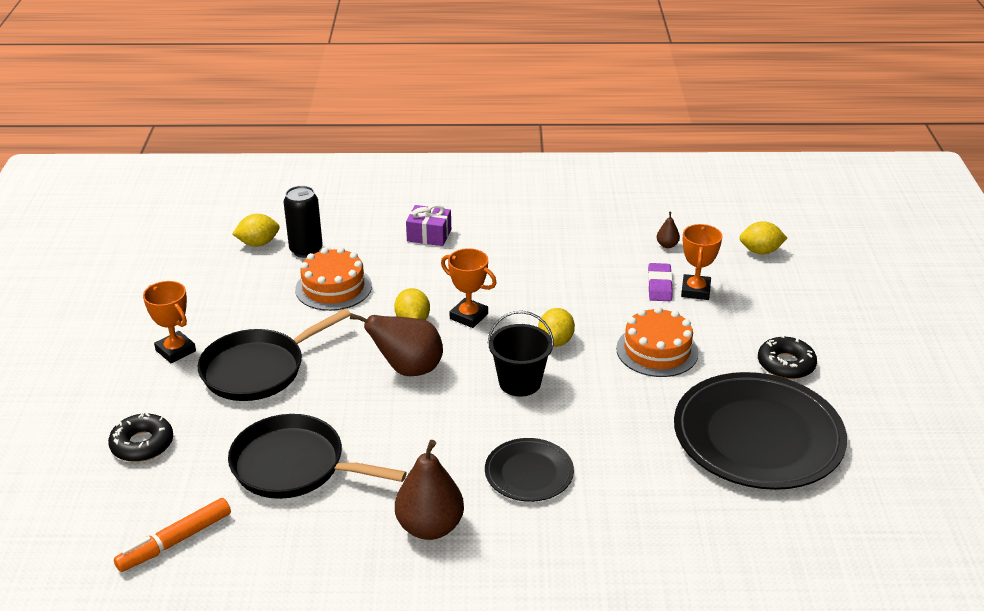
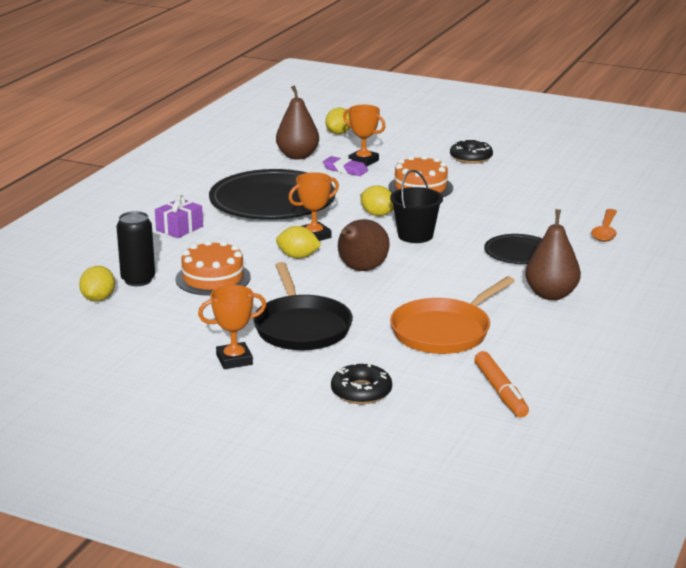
camera: 65 degrees left, 10 degrees down
black pan [228,414,407,499] -> orange pan [390,276,515,354]
brown pear [657,212,680,248] -> brown pear [276,85,319,160], size x2.23
black plate [674,372,847,490] -> black plate moved to [209,169,335,220]
none -> orange spoon [591,209,617,242]

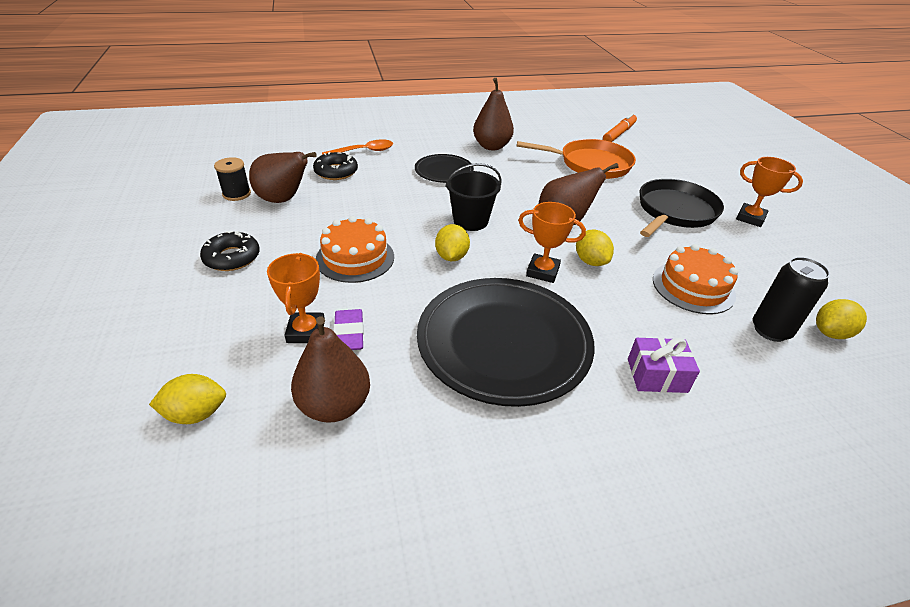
camera: 130 degrees left, 15 degrees up
black donut [331,363,392,404] -> black donut moved to [313,152,358,180]
none -> black spool [214,157,251,201]
none -> brown pear [249,152,317,203]

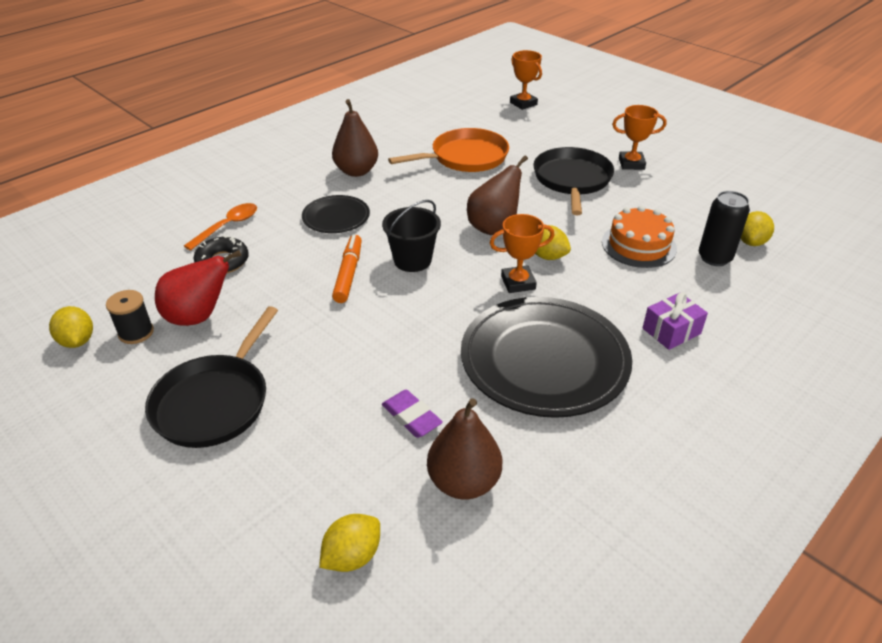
camera: 30 degrees left, 0 degrees up
black donut [200,231,260,271] -> black pan [145,306,278,448]
brown pear [249,152,317,203] -> red pear [155,250,241,326]
orange trophy [267,253,324,343] -> orange trophy moved to [510,50,542,110]
orange cake [316,216,394,283] -> none
yellow lemon [435,224,470,261] -> yellow lemon moved to [49,306,93,348]
orange marker [603,113,637,142] -> orange marker moved to [332,234,362,303]

